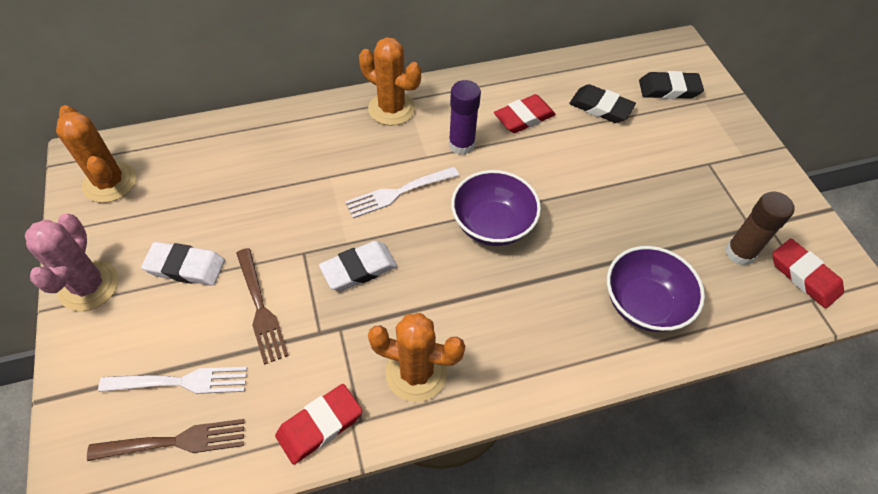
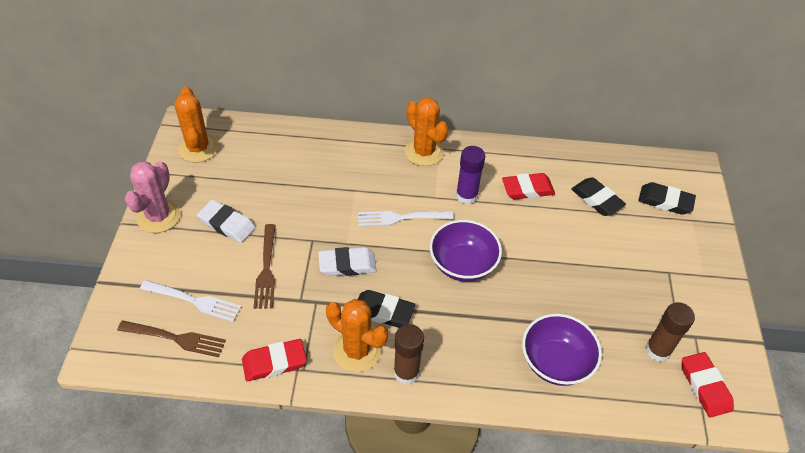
camera: 20 degrees right, 5 degrees down
none -> black eraser [358,290,415,328]
none -> brown glue stick [393,324,424,385]

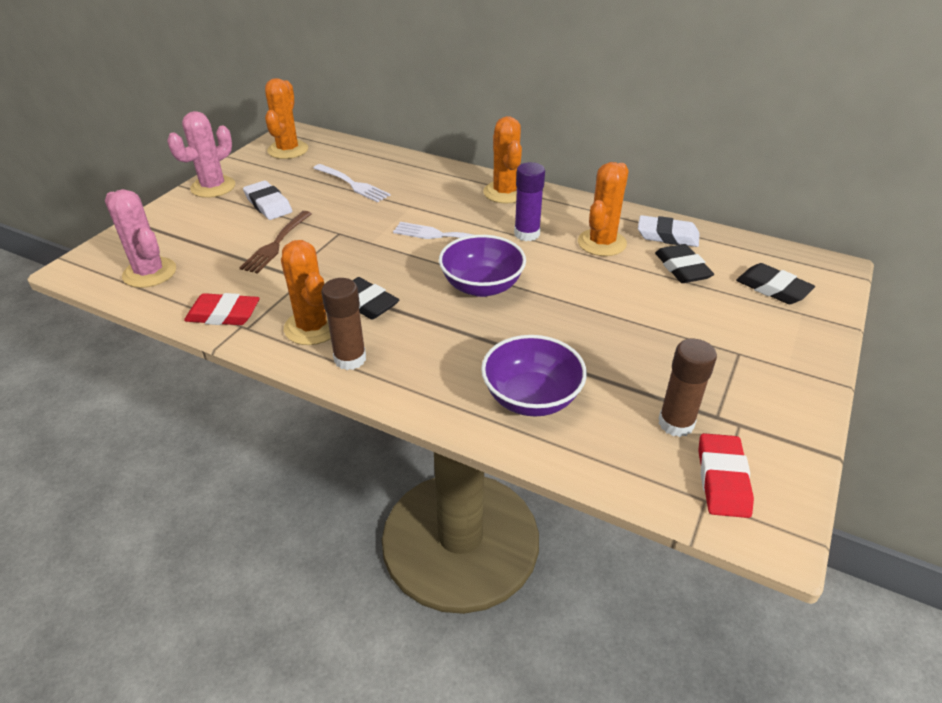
camera: 25 degrees right, 10 degrees down
brown fork [117,320,226,357] -> pink cactus [105,189,176,288]
white fork [140,280,242,322] -> white fork moved to [313,164,390,203]
white eraser [318,247,376,276] -> white eraser moved to [638,215,700,247]
red eraser [502,173,555,199] -> orange cactus [578,162,629,256]

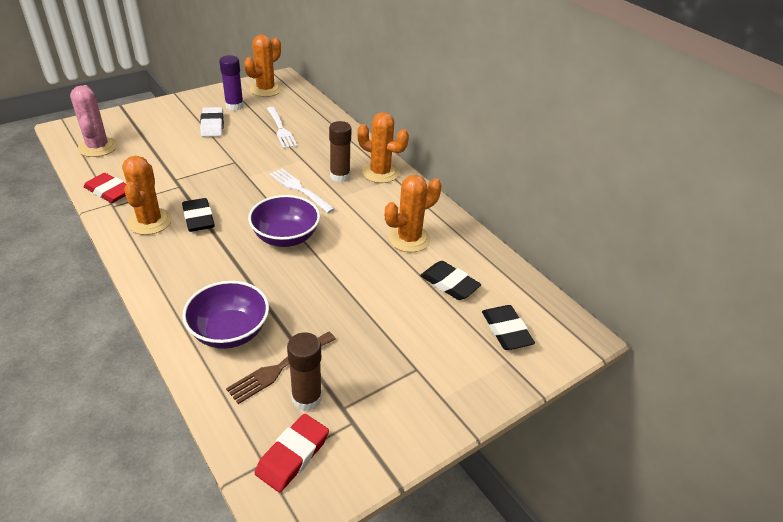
camera: 25 degrees right, 0 degrees up
pink cactus [167,111,235,198] -> none
brown fork [240,211,312,274] -> brown fork moved to [226,332,336,404]
brown glue stick [321,278,366,370] -> brown glue stick moved to [329,121,351,182]
orange cactus [483,116,522,204] -> orange cactus turned 75 degrees counterclockwise [357,112,409,183]
purple glue stick [514,162,545,241] -> purple glue stick moved to [219,55,244,111]
white eraser [638,215,700,247] -> none
black eraser [655,244,714,283] -> black eraser turned 60 degrees counterclockwise [420,261,481,300]

